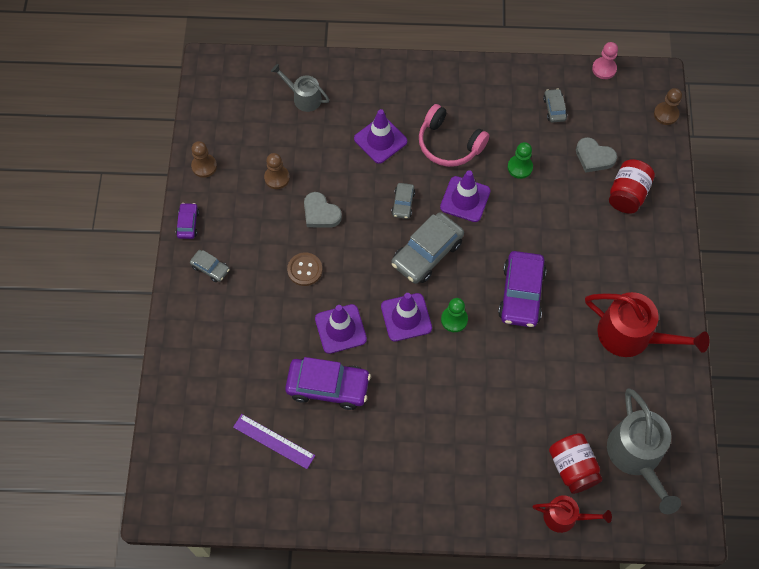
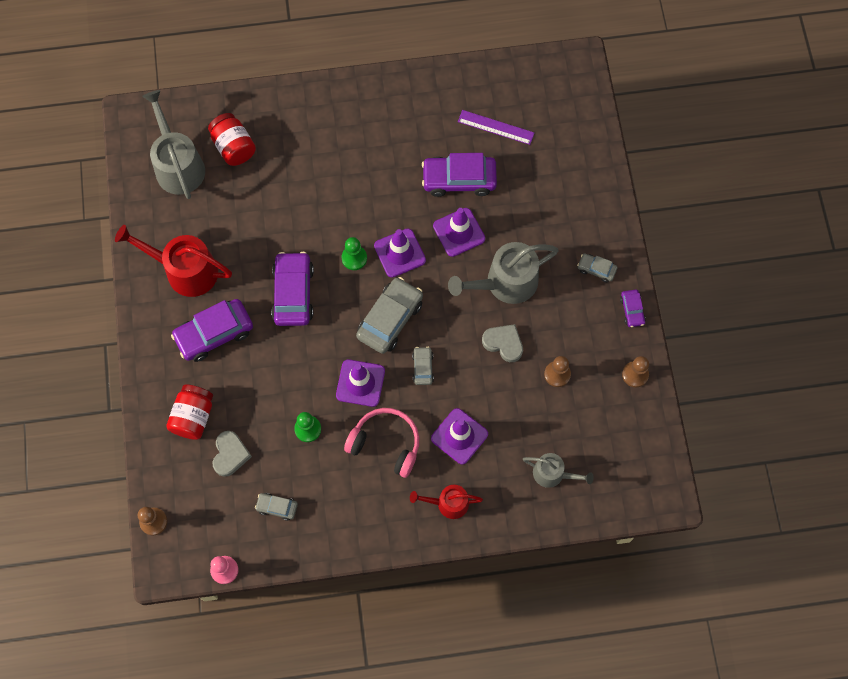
camera: 170 degrees right, 5 degrees up
brown button [287,253,323,286] -> grey watering can [448,242,558,304]
red watering can [533,495,612,533] -> red watering can moved to [410,485,483,519]
grey car [543,89,567,123] -> grey car turned 120 degrees clockwise [255,493,298,521]
grey heart [576,137,617,173] -> grey heart turned 75 degrees clockwise [212,431,252,477]
none -> purple car [171,299,253,362]

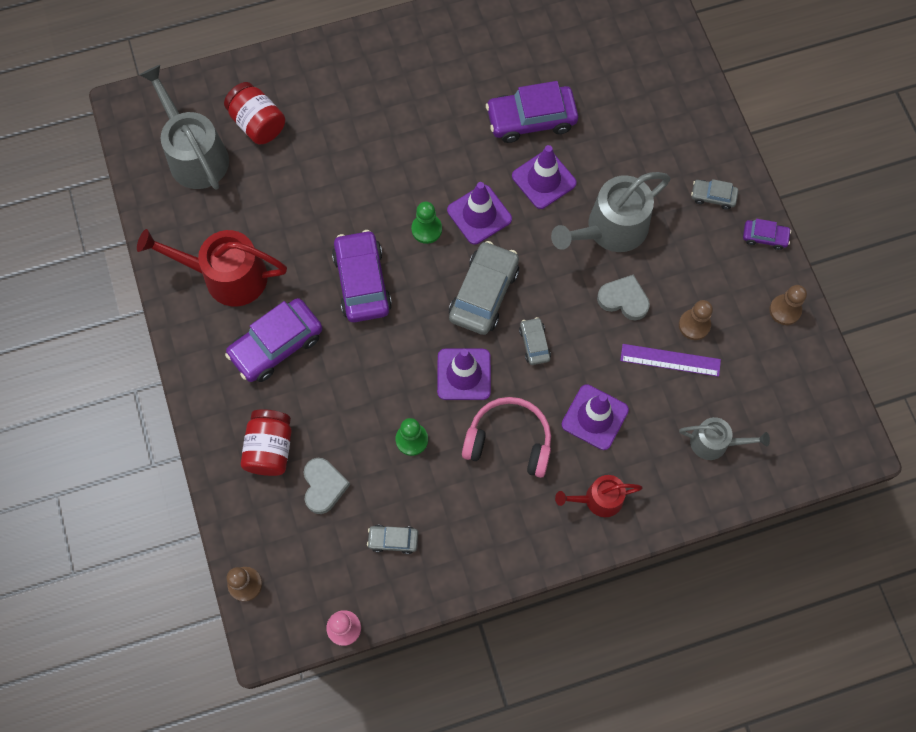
camera: 10 degrees left, 0 degrees up
purple ruler [458,110,534,145] -> purple ruler moved to [620,344,721,377]
purple car [620,290,646,327] -> purple car turned 60 degrees counterclockwise [743,219,791,250]

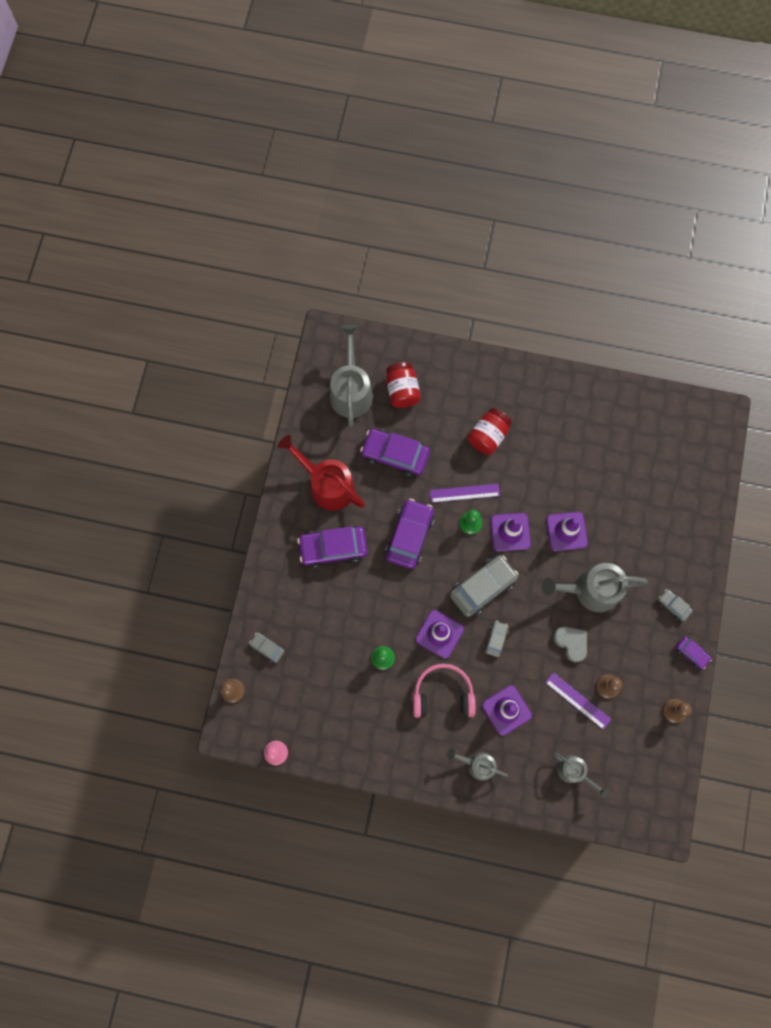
camera: 30 degrees right, 5 degrees up
red jar [241,409,292,476] -> red jar moved to [468,408,512,455]
grey heart [303,458,350,514] -> none
grey car [367,525,418,554] -> grey car moved to [249,632,285,663]
pink headphones [462,397,551,478] -> pink headphones turned 45 degrees counterclockwise [413,664,476,718]
purple car [486,81,578,143] -> purple car moved to [360,429,430,477]
red watering can [555,475,642,517] -> grey watering can [447,749,508,781]
none -> purple ruler [430,484,500,503]

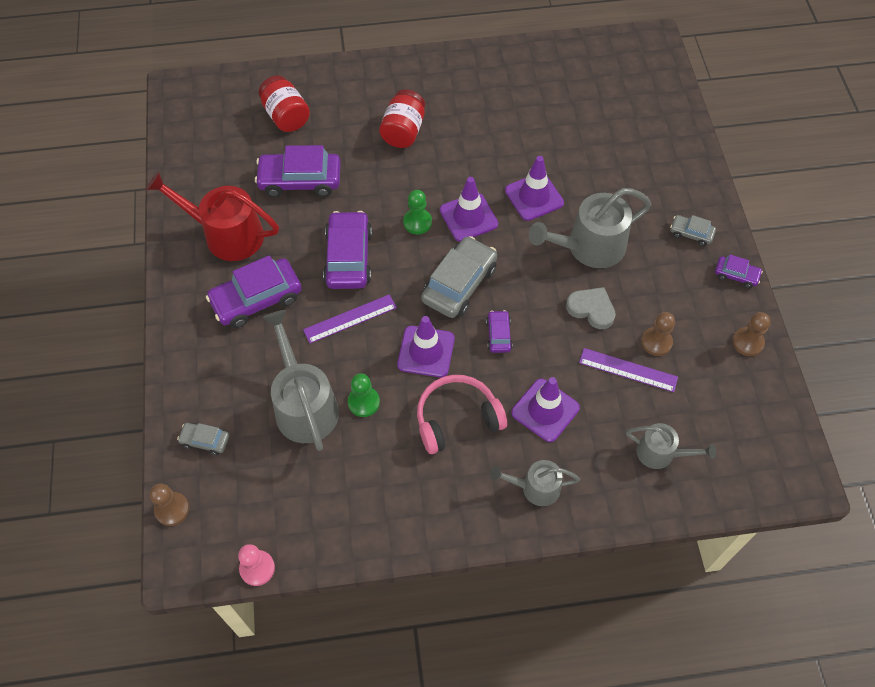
camera: 20 degrees left, 15 degrees down
grey watering can [330,324,373,427] -> grey watering can moved to [263,310,339,451]
purple ruler [430,484,500,503] -> purple ruler moved to [303,294,397,343]
grey car [484,621,509,657] -> purple car [486,310,513,353]

